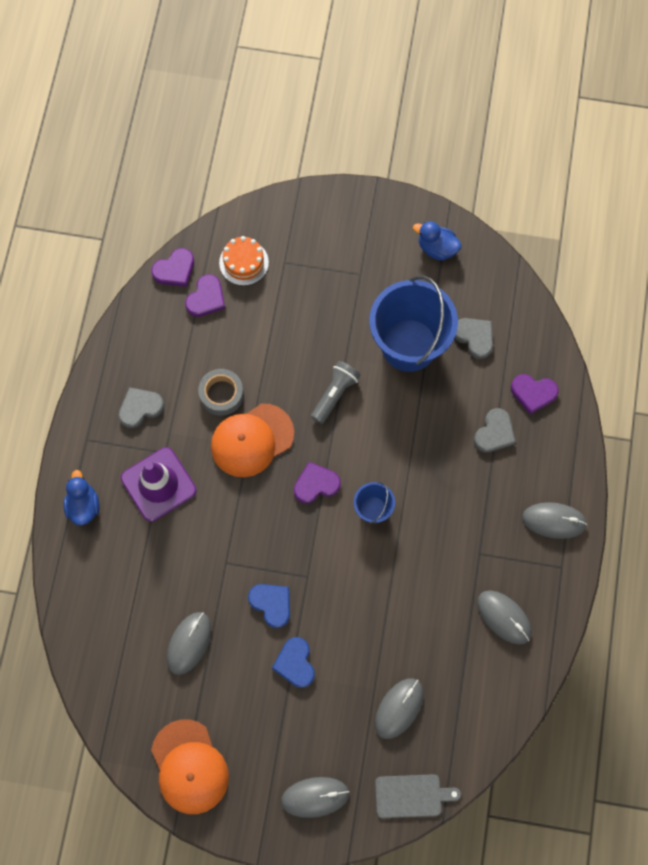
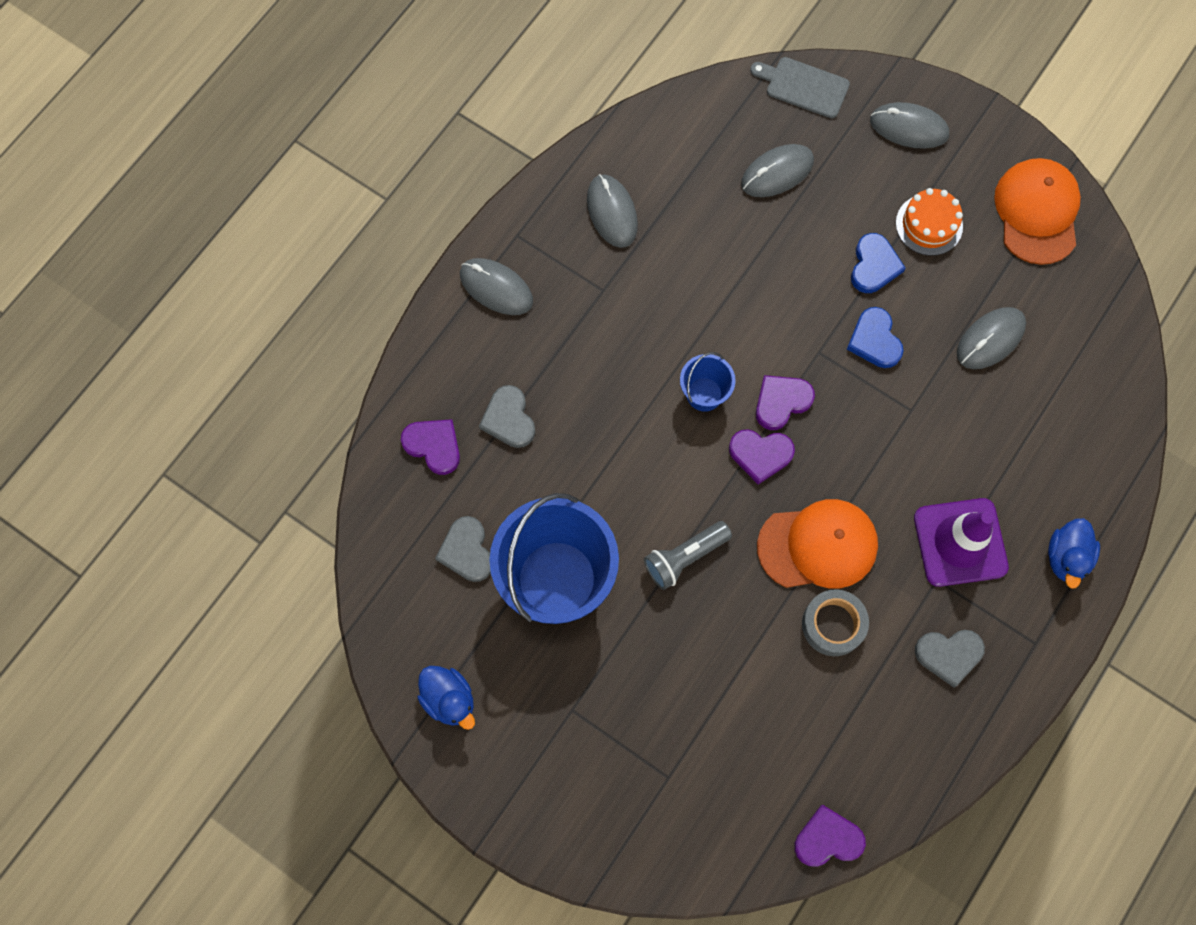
camera: 155 degrees left, 0 degrees up
purple heart [185,274,225,317] -> purple heart moved to [756,375,815,430]
orange cake [219,236,269,286] -> orange cake moved to [896,188,963,256]
grey heart [474,408,516,453] -> grey heart turned 75 degrees counterclockwise [479,385,535,448]

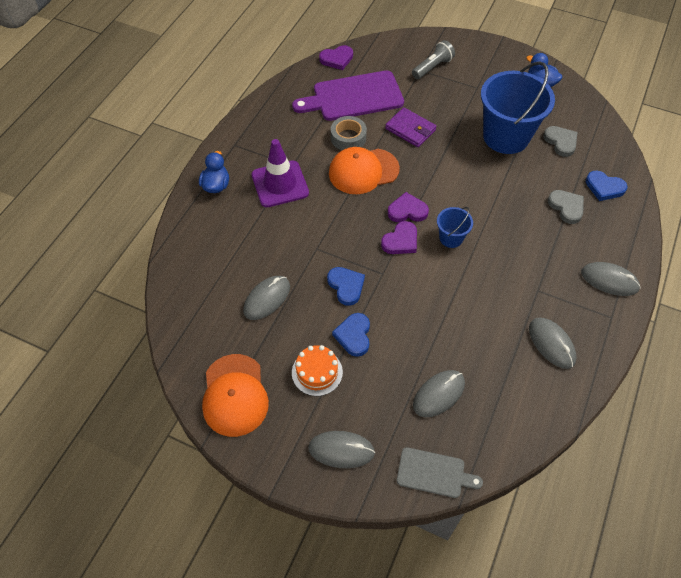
camera: 170 degrees right, 15 degrees down
purple heart [401,419,460,475] -> blue heart [586,171,627,201]
grey flashlight [644,521,732,590] -> grey flashlight moved to [412,40,455,79]
grey heart [915,630,985,688] -> none
none -> purple cutting board [292,70,404,121]
none -> purple wallet [385,107,436,147]

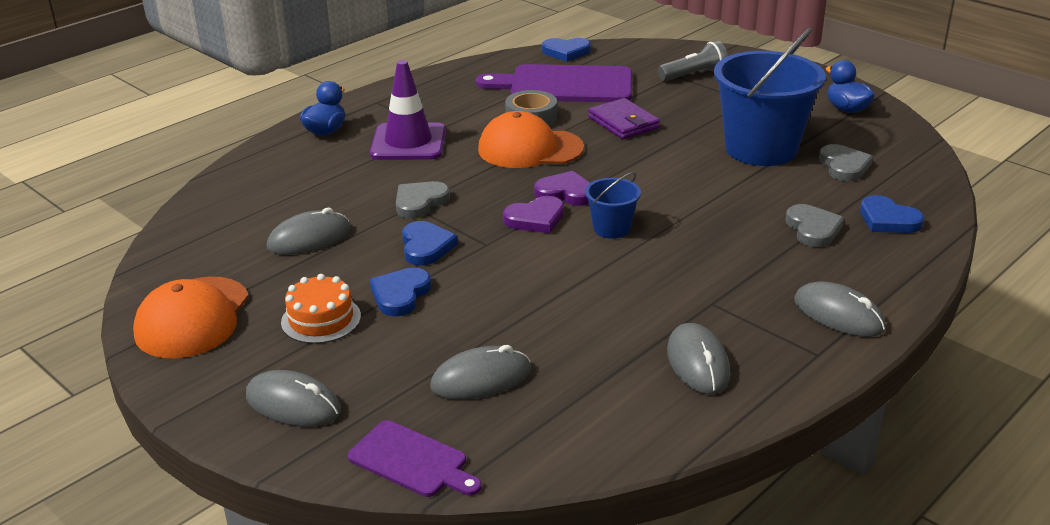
camera: 20 degrees right, 25 degrees down
purple heart [319,45,353,70] -> blue heart [542,38,591,62]
grey cutting board [397,447,483,498] -> purple cutting board [348,420,481,497]
none -> grey heart [396,181,450,219]

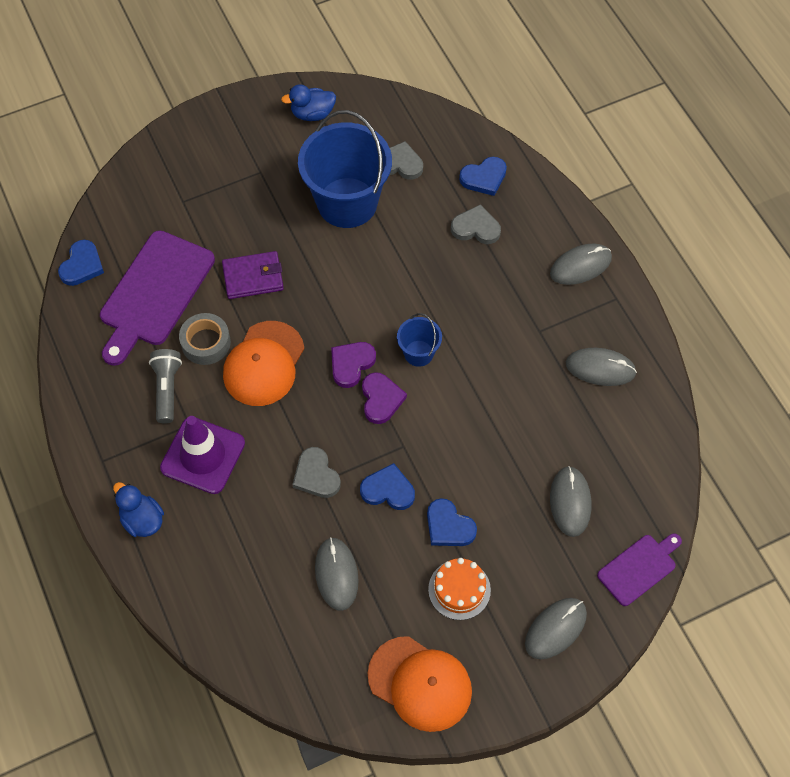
camera: 70 degrees left, 30 degrees up
grey flashlight [658,41,728,81] -> grey flashlight moved to [149,349,182,424]

